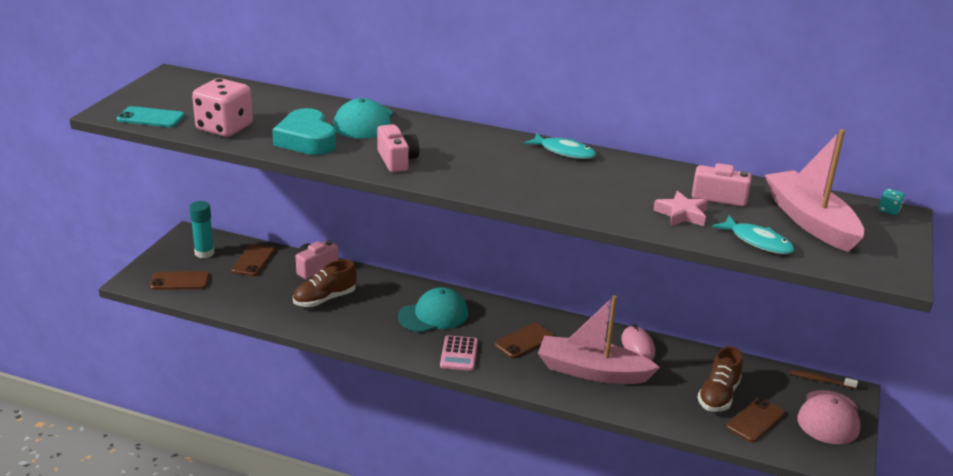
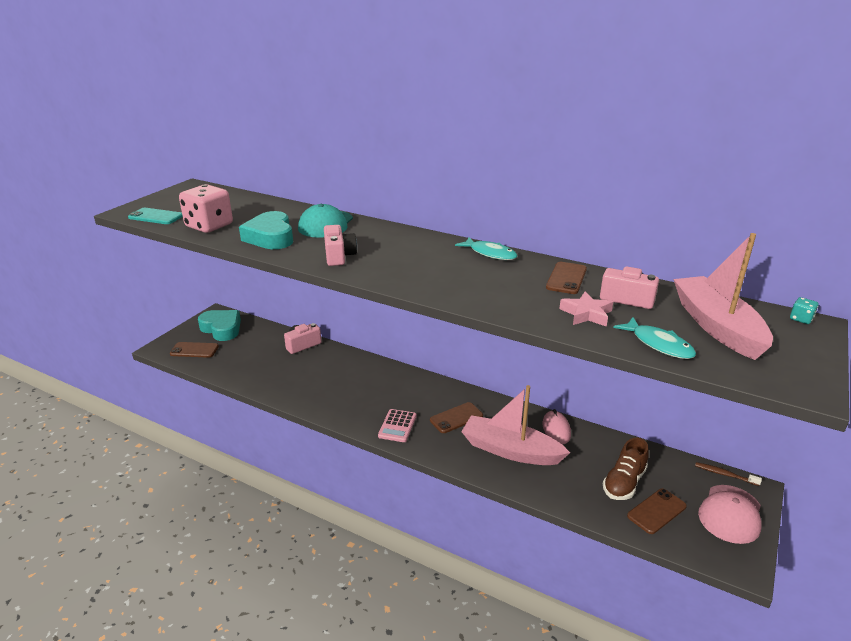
camera: 10 degrees right, 0 degrees up
turquoise glue stick [189,201,214,259] -> turquoise heart [198,310,241,341]
brown phone [231,244,275,276] -> brown phone moved to [546,262,587,294]
brown shoe [293,260,357,307] -> none
turquoise cap [398,287,468,332] -> none

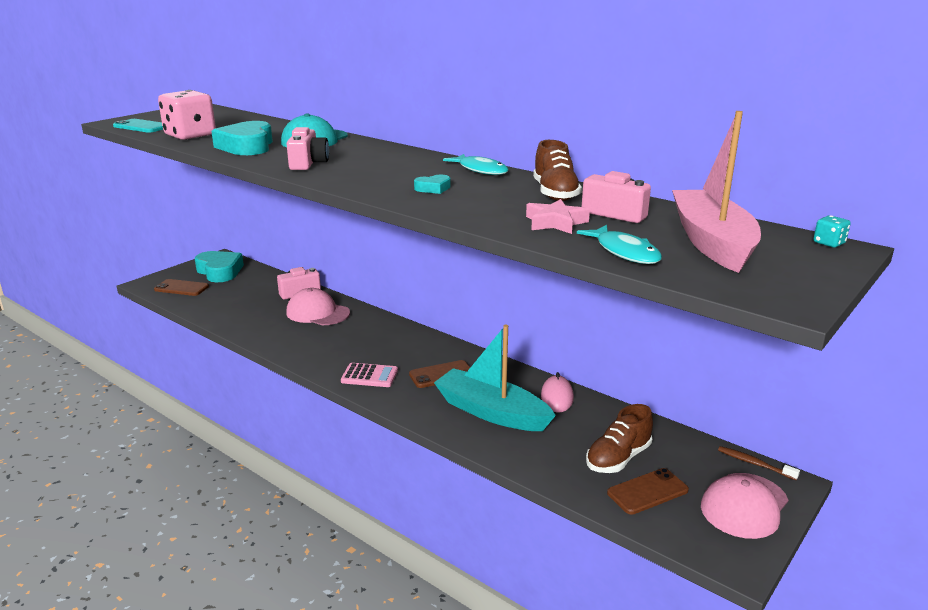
camera: 10 degrees right, 5 degrees down
pink calculator [378,409,417,442] -> pink calculator turned 105 degrees counterclockwise [341,363,398,387]
pink boat [461,385,570,465] -> turquoise boat [434,325,556,431]
brown phone [546,262,587,294] -> brown shoe [533,140,582,201]
none -> pink cap [286,288,350,326]
none -> turquoise heart [414,175,451,194]

